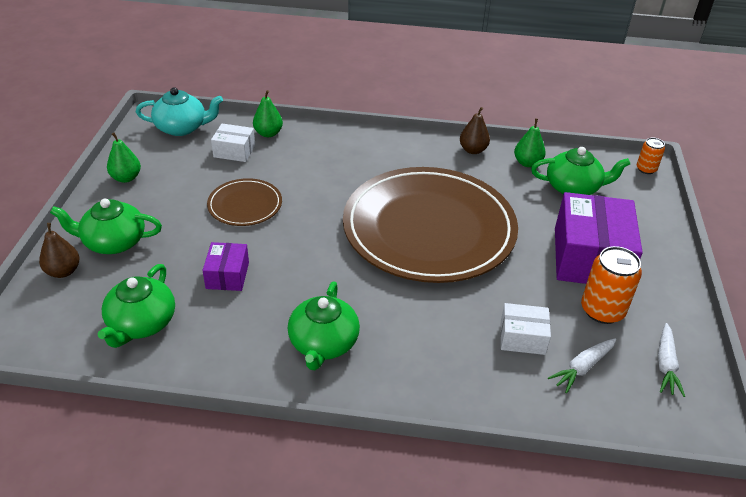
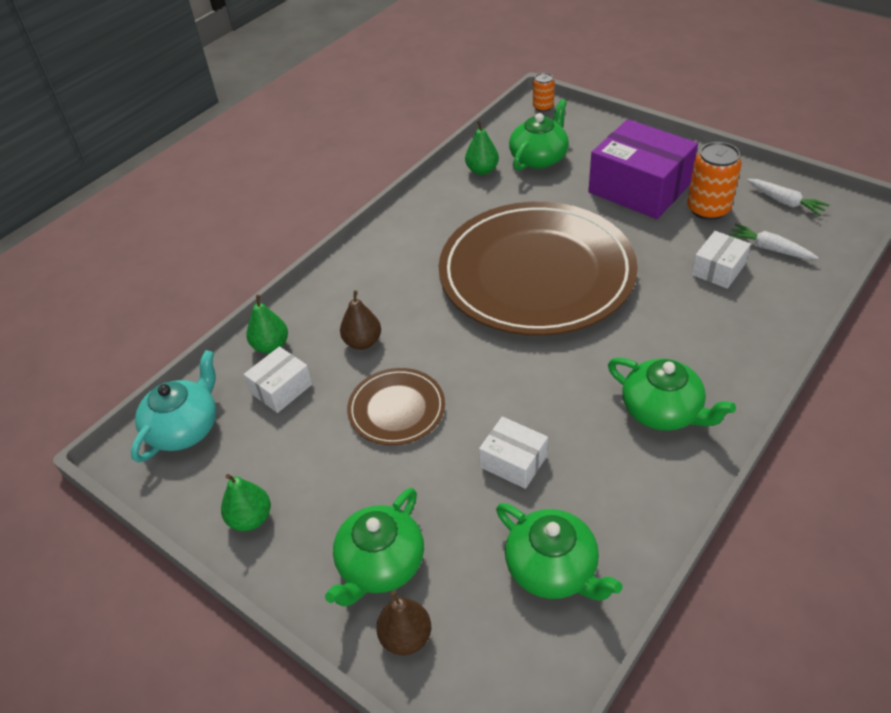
camera: 55 degrees left, 5 degrees up
purple box [202,242,249,291] -> white box [479,417,548,489]
brown pear [460,107,490,154] -> brown pear moved to [340,290,381,350]
white carrot [548,338,616,393] -> white carrot turned 135 degrees clockwise [729,224,819,259]

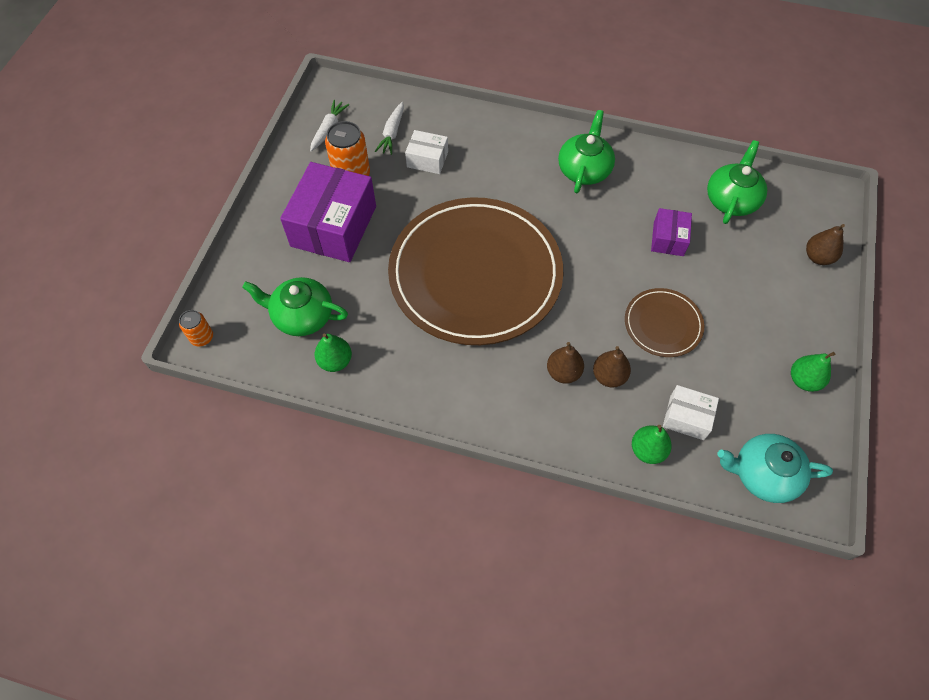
camera: 115 degrees left, 15 degrees up
green teapot [325,488,424,606] -> none
white box [479,417,548,489] -> purple box [651,208,692,256]
none -> brown pear [547,342,584,384]

